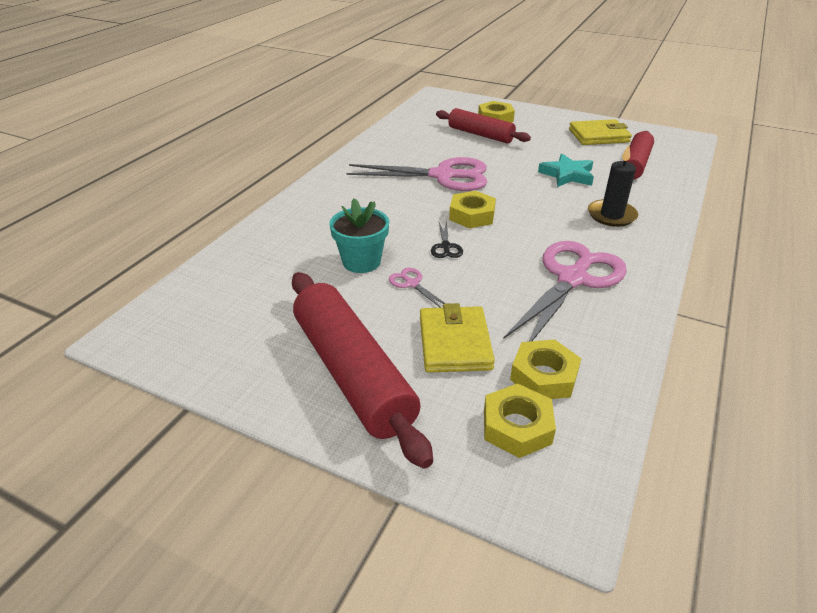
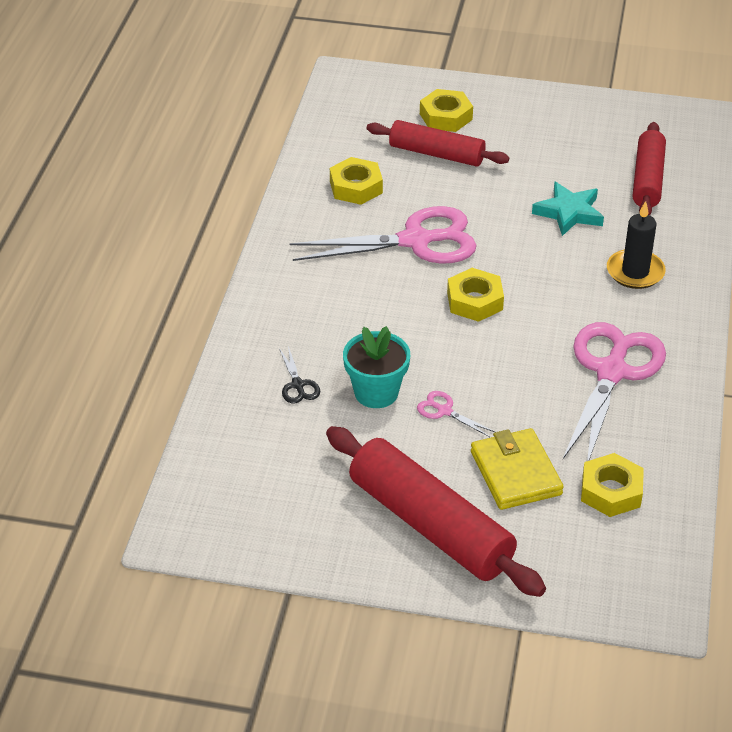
camera: 15 degrees left, 5 degrees up
black scissors [431,221,463,258] -> black scissors moved to [279,346,320,404]
yellow nut [484,383,556,458] -> yellow nut moved to [330,157,383,205]
yellow wallet [569,119,632,145] -> none

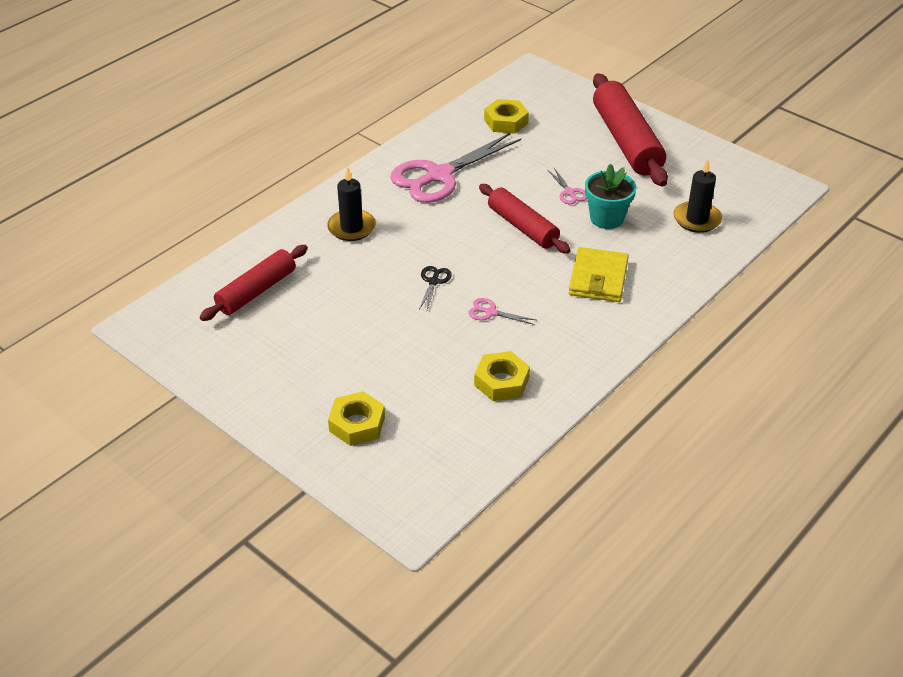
camera: 150 degrees left, 0 degrees up
black scissors [279,346,320,404] -> black scissors moved to [419,266,452,310]
pink scissors [290,206,477,264] -> pink scissors [468,298,536,325], size x0.41
red rolling pin [367,120,509,166] -> red rolling pin moved to [479,184,571,254]
yellow nut [447,268,504,322] -> none
yellow wallet [471,428,564,510] -> yellow wallet moved to [569,247,629,302]
turquoise star [532,182,604,236] -> none
none -> black candle [674,159,722,233]

